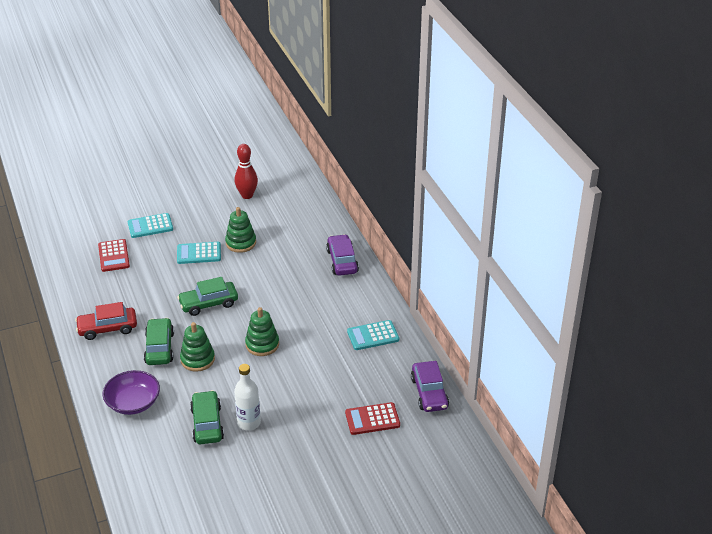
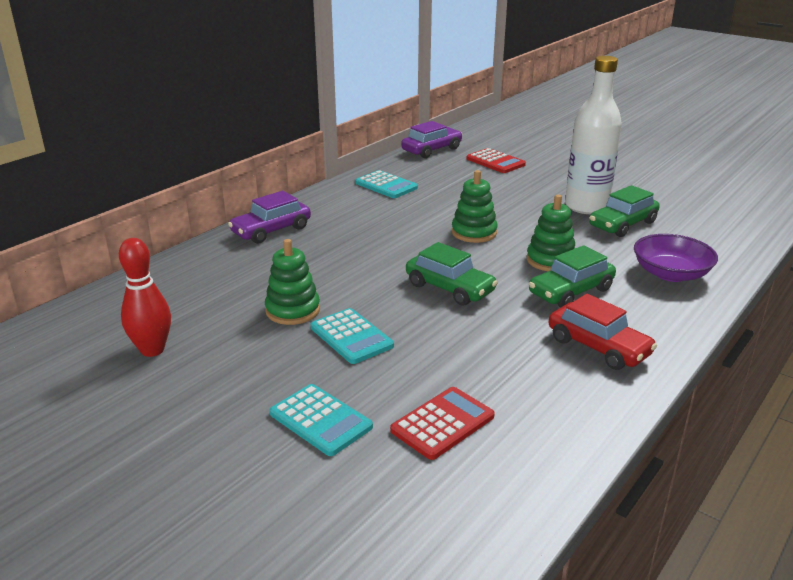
camera: 120 degrees left, 10 degrees down
white bottle [234,364,261,431] -> white bottle [565,56,622,214], size x1.59

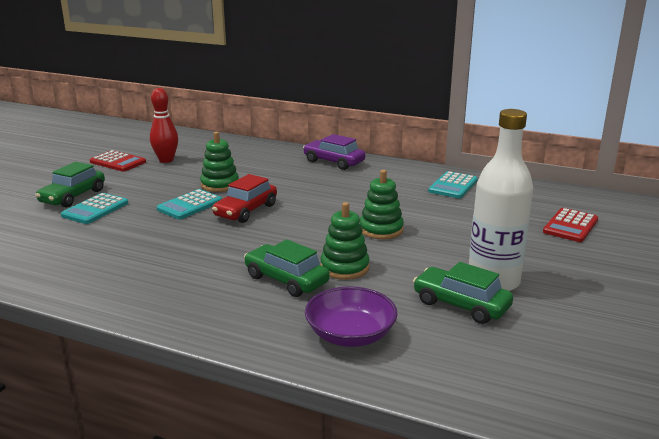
camera: 75 degrees right, 5 degrees down
red calculator [390,387,495,460] -> red calculator moved to [90,150,146,172]
purple car [401,121,463,158] -> none
green car [406,242,498,306] -> green car moved to [35,162,105,208]
red car [549,294,657,370] -> red car moved to [212,174,277,223]

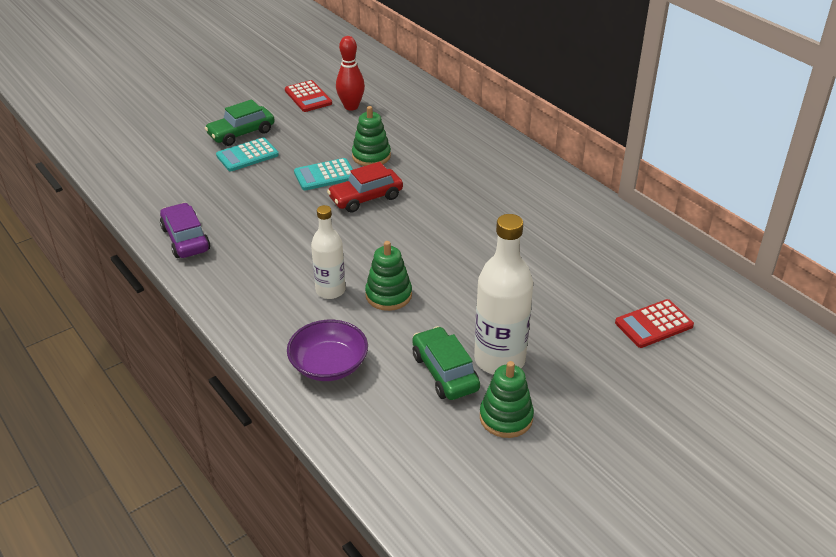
camera: 30 degrees right, 15 degrees up
green car [244,239,330,297] -> white bottle [311,205,345,299]
purple car [303,134,365,170] -> purple car moved to [160,203,210,258]
green stacking toy [360,170,404,239] -> green stacking toy moved to [480,361,534,438]
turquoise calculator [428,171,477,198] -> none

